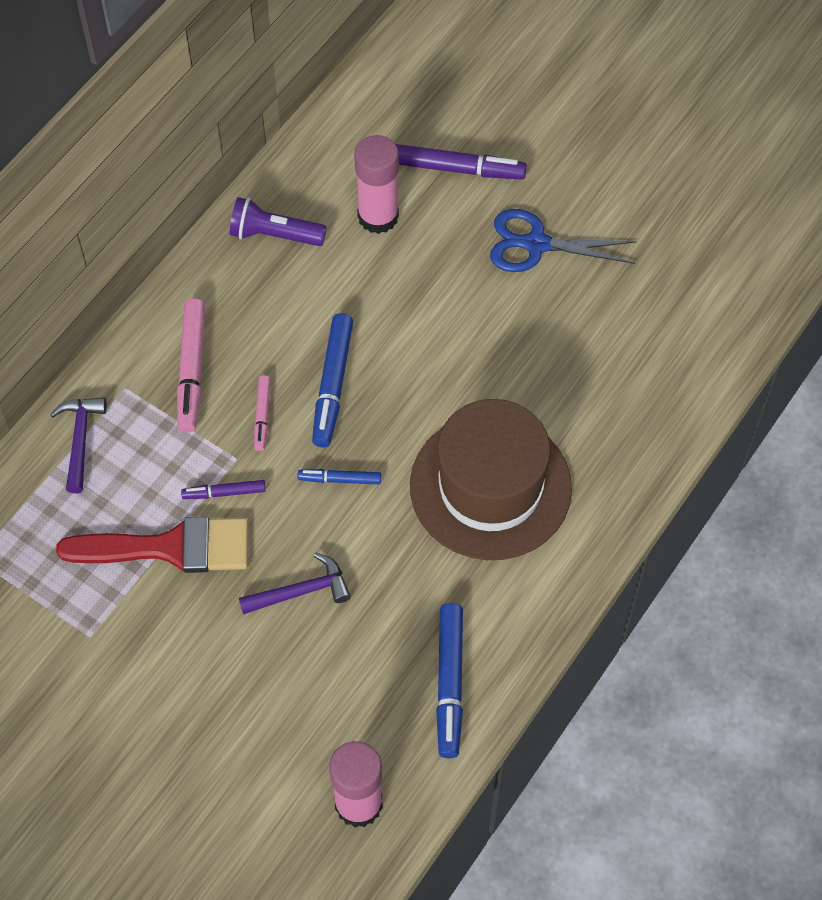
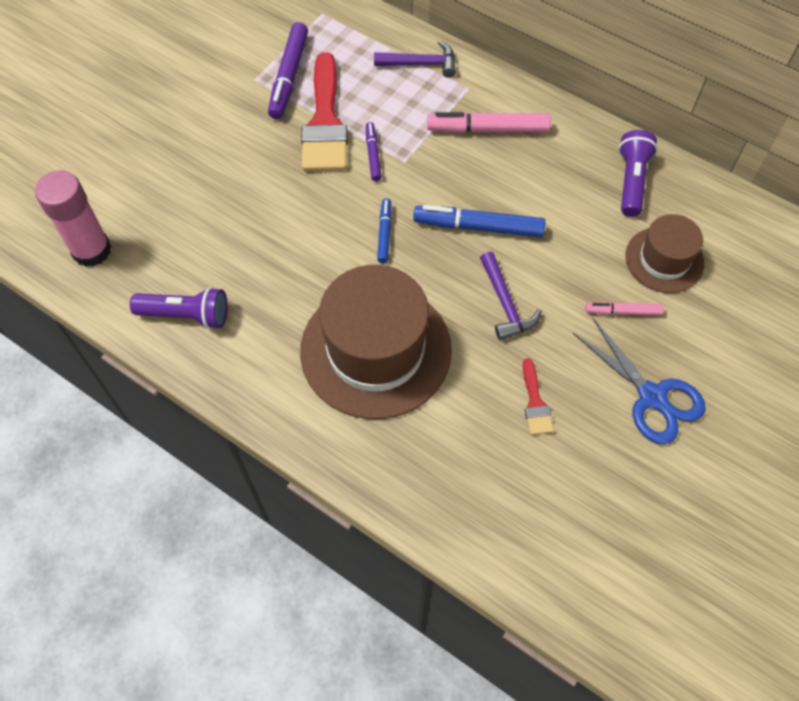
camera: 90 degrees right, 0 degrees up
purple hammer [239,553,351,614] -> purple hammer moved to [480,252,542,340]
pink marker [254,375,271,451] -> pink marker moved to [585,302,664,315]
pink glue stick [354,135,399,234] -> brown hat [625,214,704,293]
purple marker [396,144,527,180] -> purple marker moved to [268,22,308,119]
blue marker [436,603,463,758] -> purple flashlight [130,287,228,329]
blue scissors [490,209,637,272] -> blue scissors turned 135 degrees clockwise [573,317,706,444]
none -> red brush [523,358,554,435]

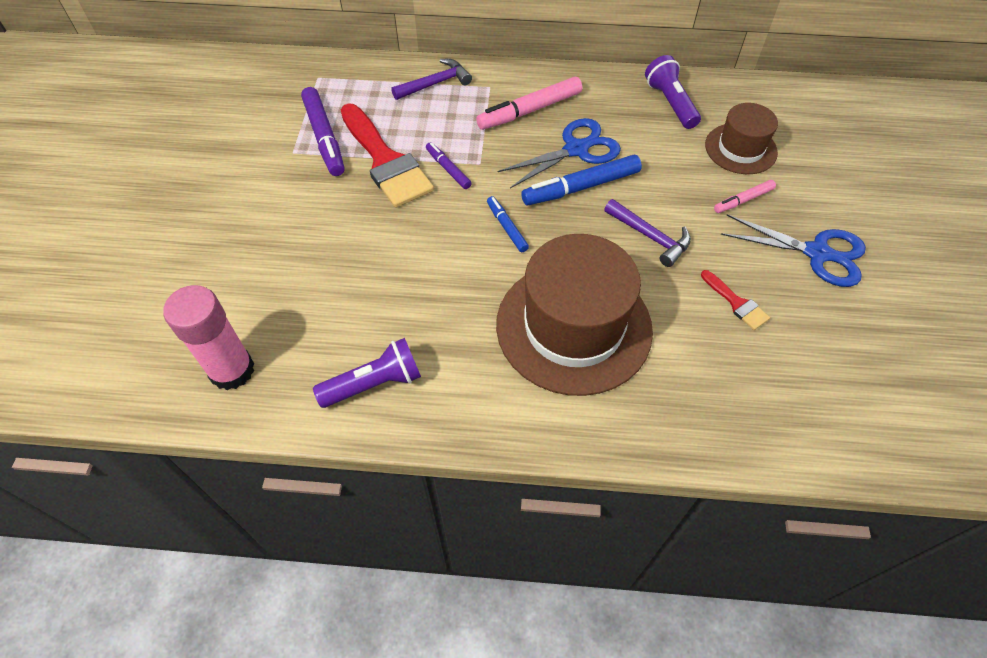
camera: 30 degrees left, 5 degrees down
none -> blue scissors [497,118,621,188]

